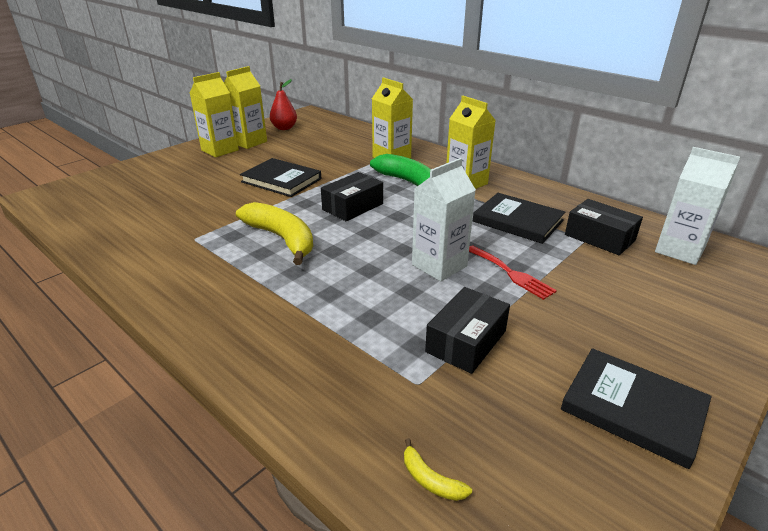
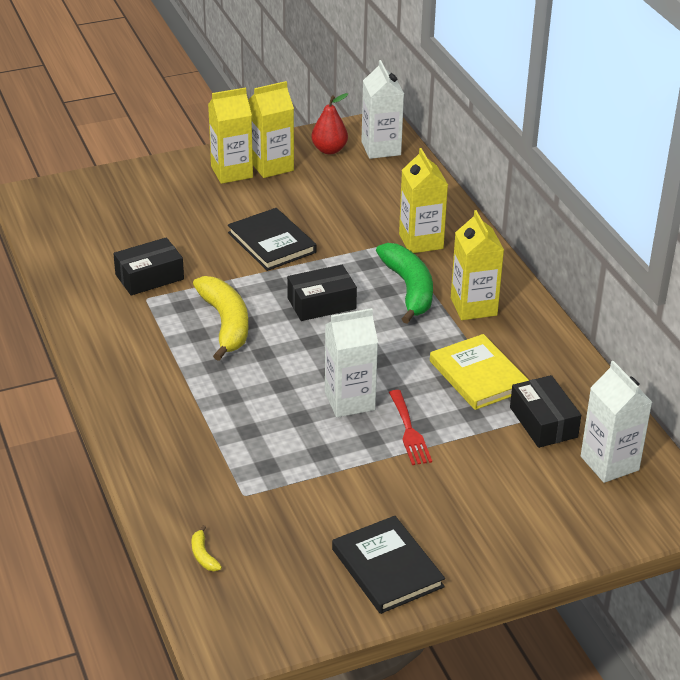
camera: 25 degrees right, 5 degrees up
black box [425,287,510,374] -> black box moved to [113,237,184,296]
black book [473,193,565,244] -> yellow book [430,334,529,410]
none -> white carton [361,60,404,159]

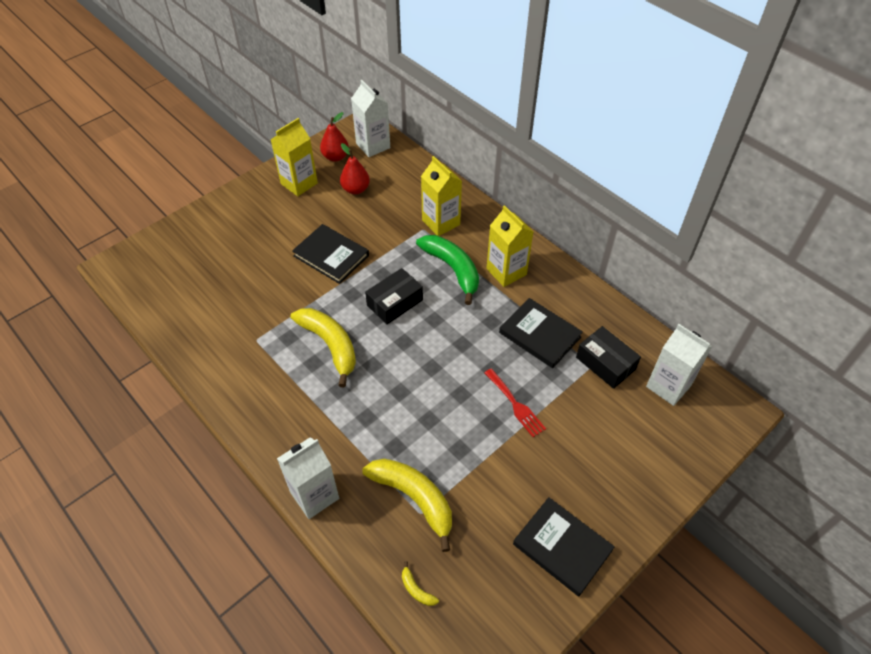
camera: 20 degrees left, 15 degrees up
black box [113,237,184,296] -> none
yellow carton [208,87,253,184] -> none
white carton [325,308,378,417] -> white carton moved to [277,437,339,519]
yellow book [430,334,529,410] -> black book [499,298,583,368]
none -> red pear [340,143,370,195]
none -> yellow banana [362,459,452,552]

